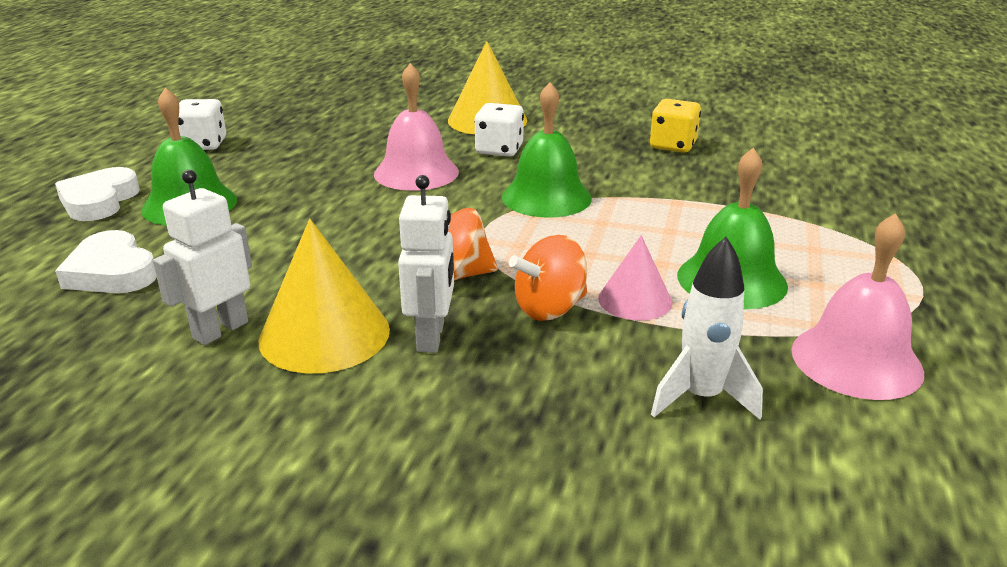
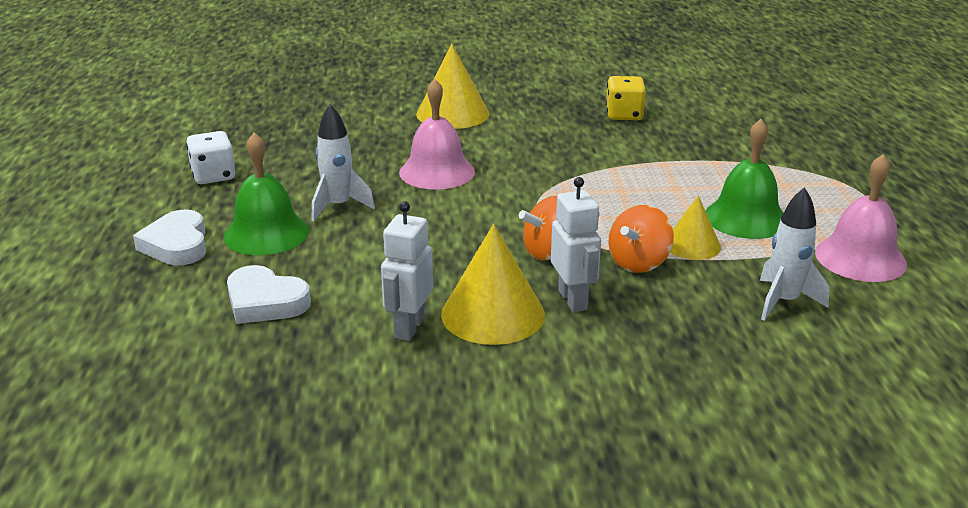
camera: 20 degrees left, 0 degrees up
white dice [474,103,524,157] -> none
green bell [502,82,592,218] -> none
pink cone [598,235,672,320] -> yellow cone [670,195,721,260]
none -> white rocket [312,104,375,221]

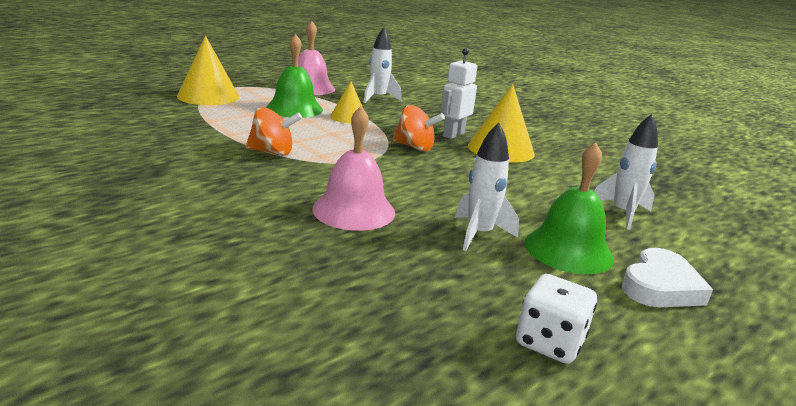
camera: 130 degrees left, 5 degrees down
white heart [227,265,311,324] -> white rocket [594,114,658,230]
white robot [381,201,433,341] -> none
yellow cone [416,44,489,129] -> yellow cone moved to [177,36,239,105]
yellow dice [606,76,646,120] -> none
orange spinning top [608,205,674,273] -> orange spinning top moved to [245,107,302,156]

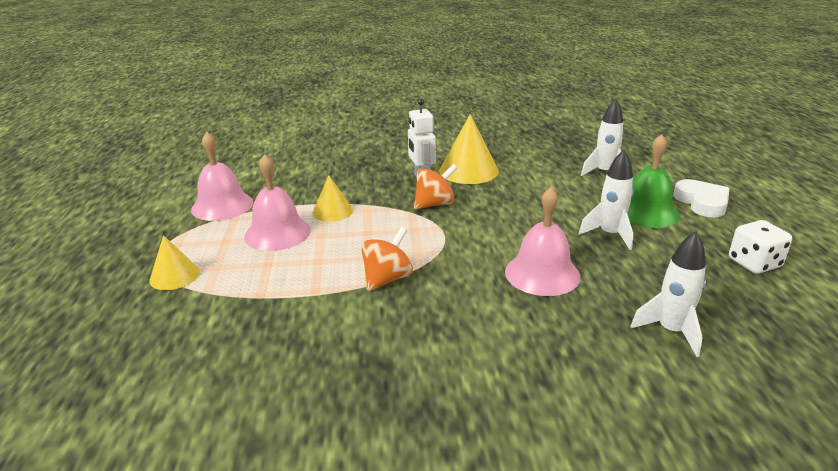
camera: 50 degrees left, 5 degrees up
yellow cone [177,36,239,105] -> yellow cone [149,235,200,290], size x0.61
green bell [266,34,323,118] -> pink bell [244,154,311,251]
white rocket [363,28,401,103] -> white rocket moved to [630,231,706,357]

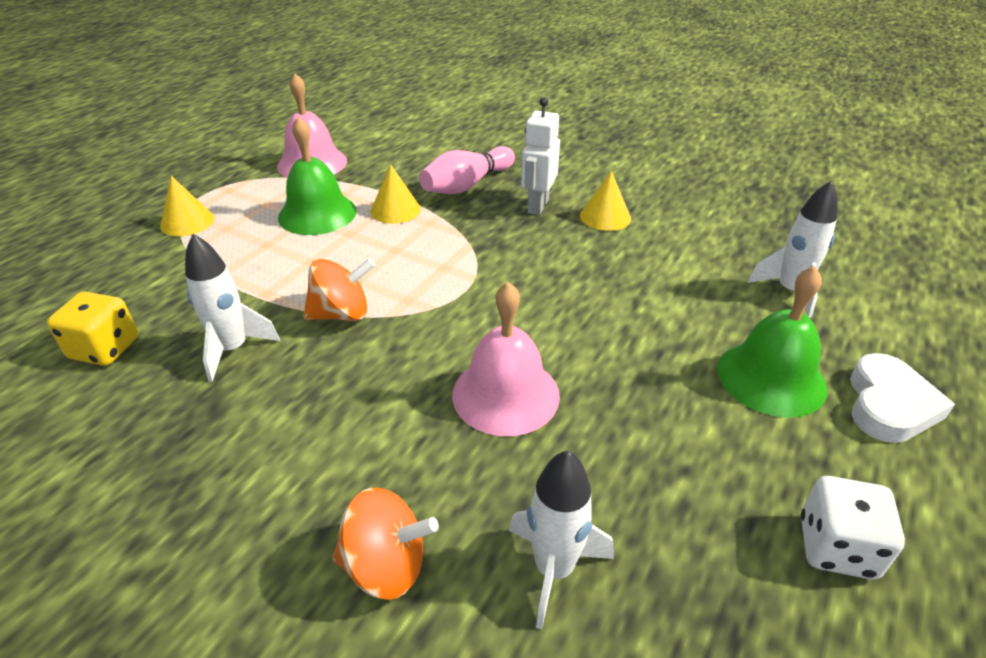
camera: 35 degrees right, 10 degrees up
pink bell [244,154,311,251] -> green bell [278,117,357,235]
orange spinning top [414,164,457,209] -> orange spinning top moved to [332,488,439,600]
yellow cone [439,114,499,184] -> yellow cone [580,171,631,231], size x0.61
white rocket [579,150,634,250] -> white rocket moved to [185,234,280,382]
none -> yellow dice [47,292,138,366]
none -> pink bowling pin [419,146,515,194]

